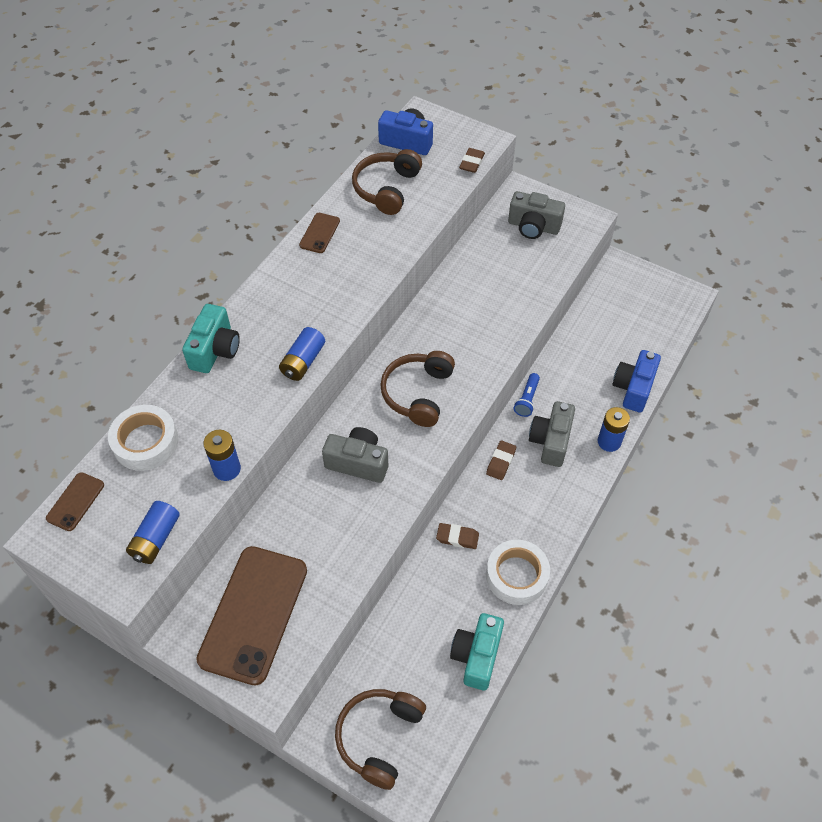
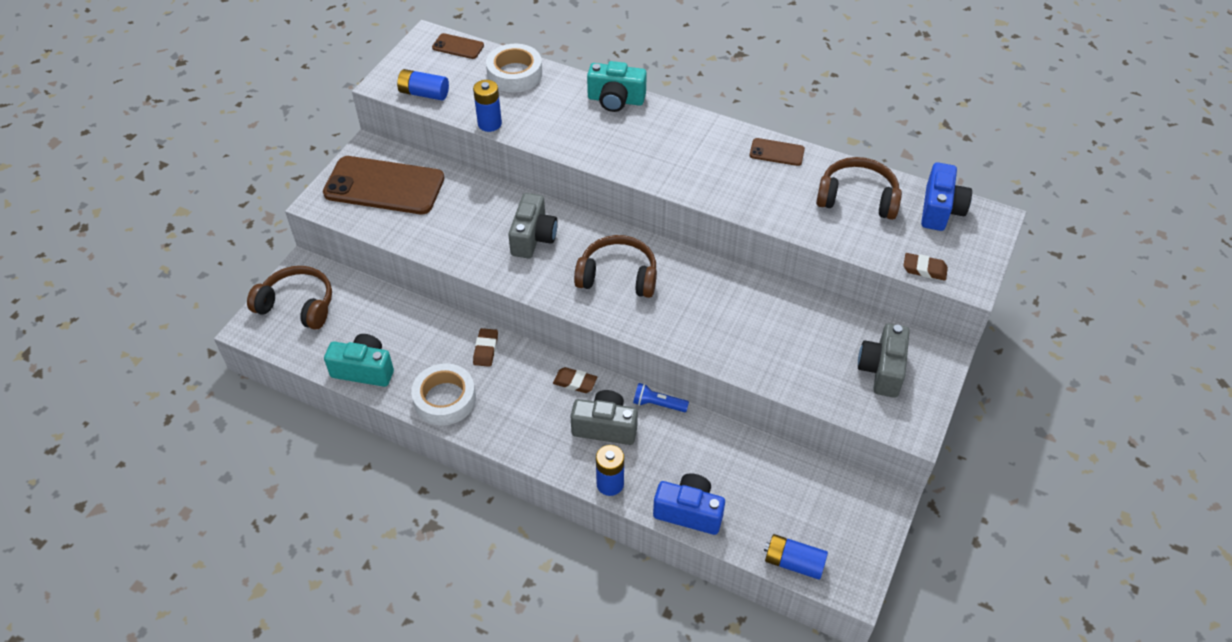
camera: 85 degrees right, 5 degrees down
blue battery [279,327,325,381] -> blue battery moved to [764,534,828,580]

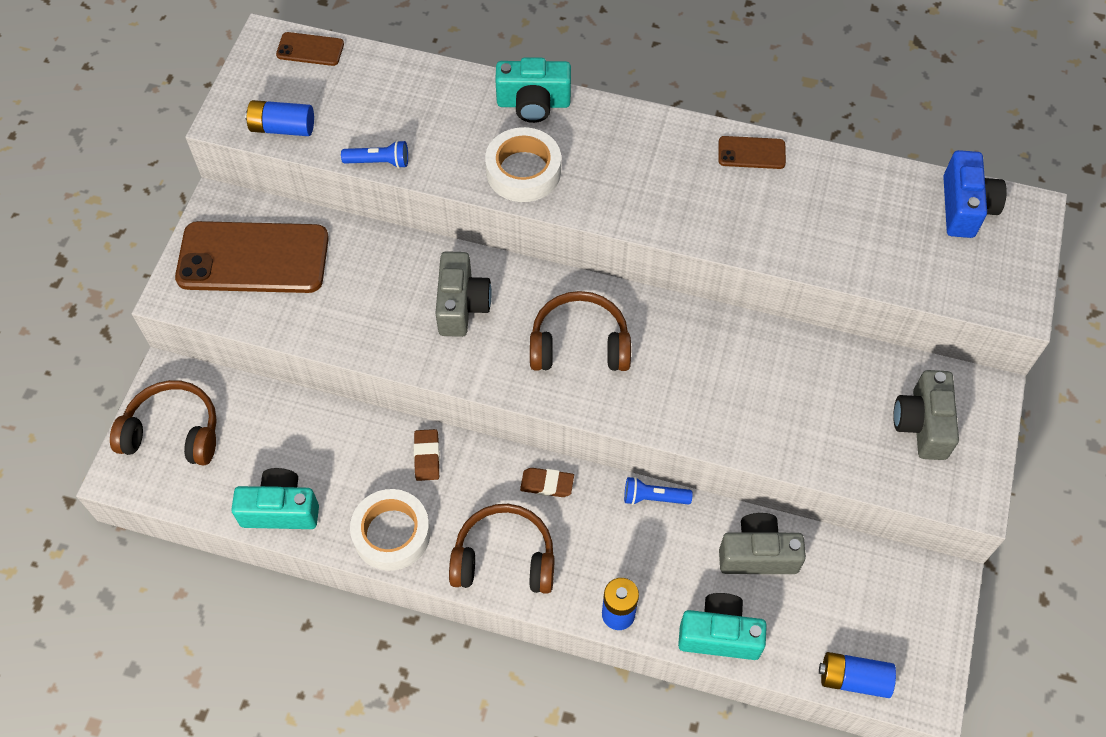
camera: 10 degrees left, 10 degrees up
blue battery [473,80,502,132] -> blue flashlight [341,140,408,168]
white tape [486,44,542,92] -> white tape moved to [485,127,561,202]
grey camera [570,390,638,445] -> grey camera moved to [719,513,806,574]
blue camera [653,473,725,535] -> turquoise camera [678,593,767,660]
brown headphones [816,157,902,220] -> brown headphones moved to [449,504,555,594]
brown eraser [903,253,948,281] -> none

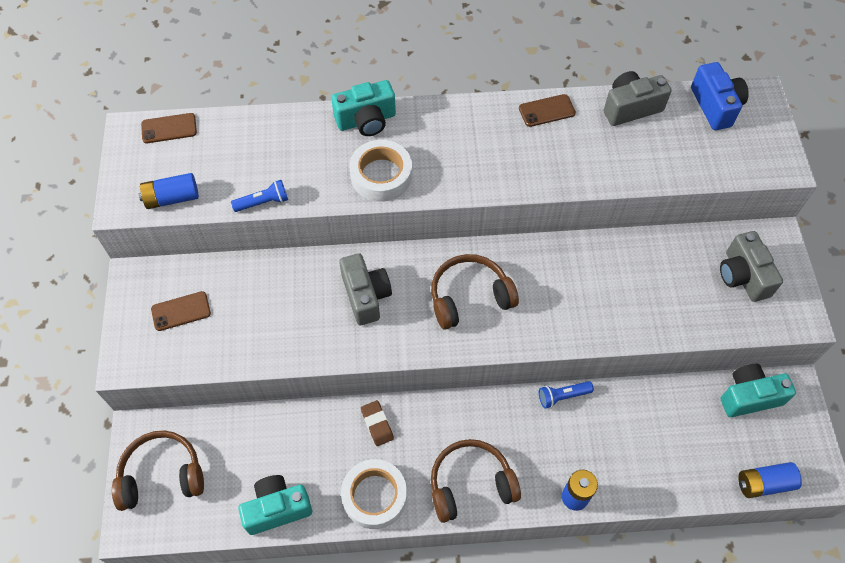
camera: 20 degrees left, 0 degrees up
brown phone [175,221,329,293] -> brown phone [151,291,211,331], size x0.45
brown eraser [520,468,574,497] -> none
turquoise camera [678,593,767,660] -> turquoise camera moved to [721,364,796,417]
grey camera [719,513,806,574] -> grey camera moved to [603,71,672,126]

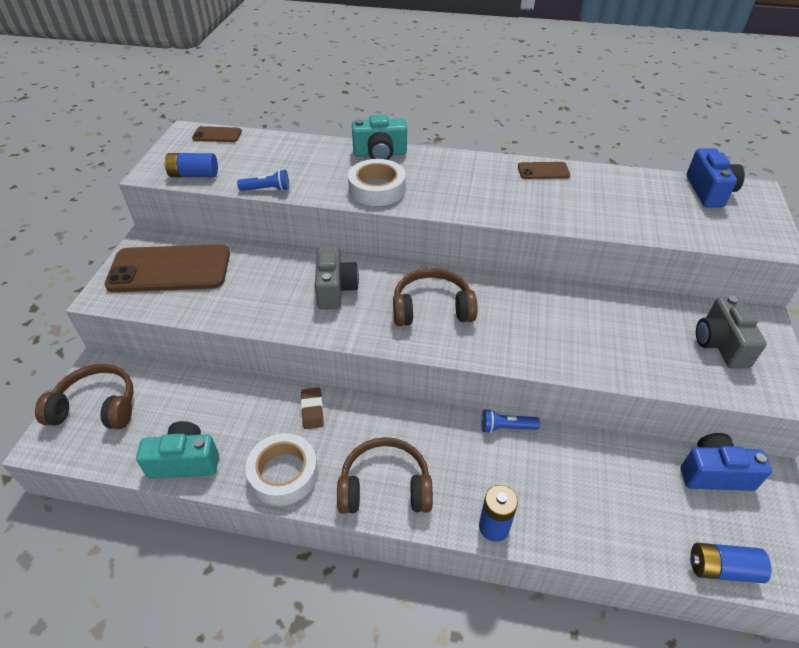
camera: 15 degrees right, 15 degrees down
brown phone [151,291,211,331] -> brown phone [105,244,230,292], size x2.22
grey camera [603,71,672,126] -> none
turquoise camera [721,364,796,417] -> blue camera [681,433,772,491]

